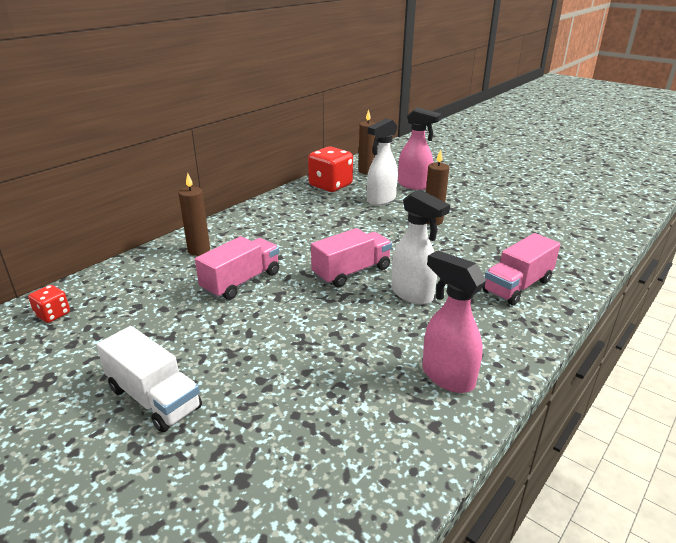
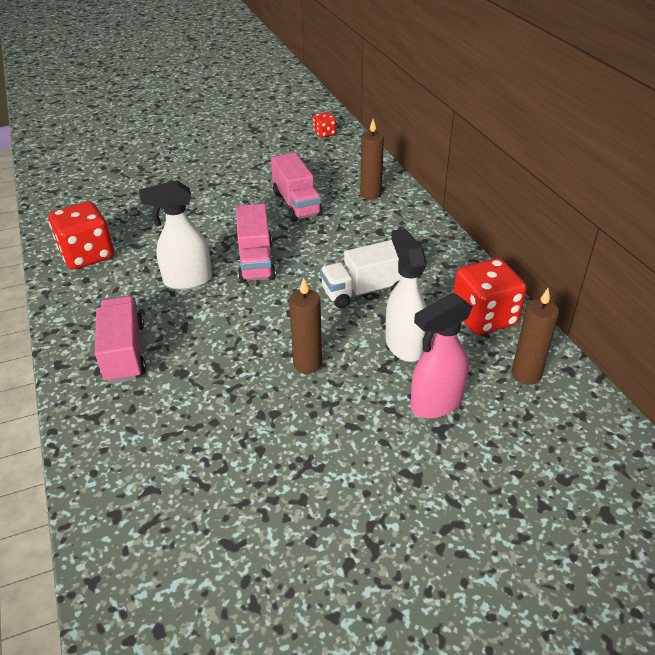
camera: 120 degrees right, 10 degrees up
white truck [97,326,202,432] -> white truck moved to [320,240,401,309]
pink spray bottle [422,250,486,393] -> red dice [49,201,114,269]

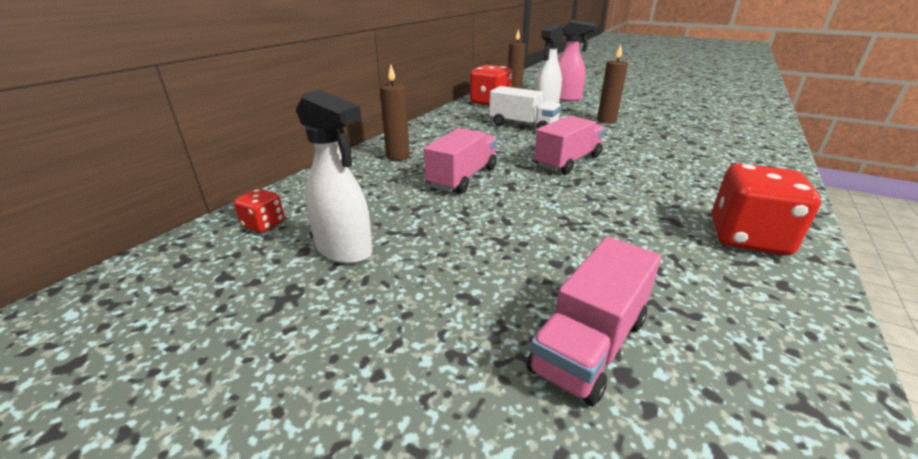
camera: 130 degrees left, 10 degrees down
pink truck [95,296,146,384] -> pink truck moved to [527,237,661,407]
white spray bottle [139,180,212,290] -> white spray bottle moved to [296,90,372,264]

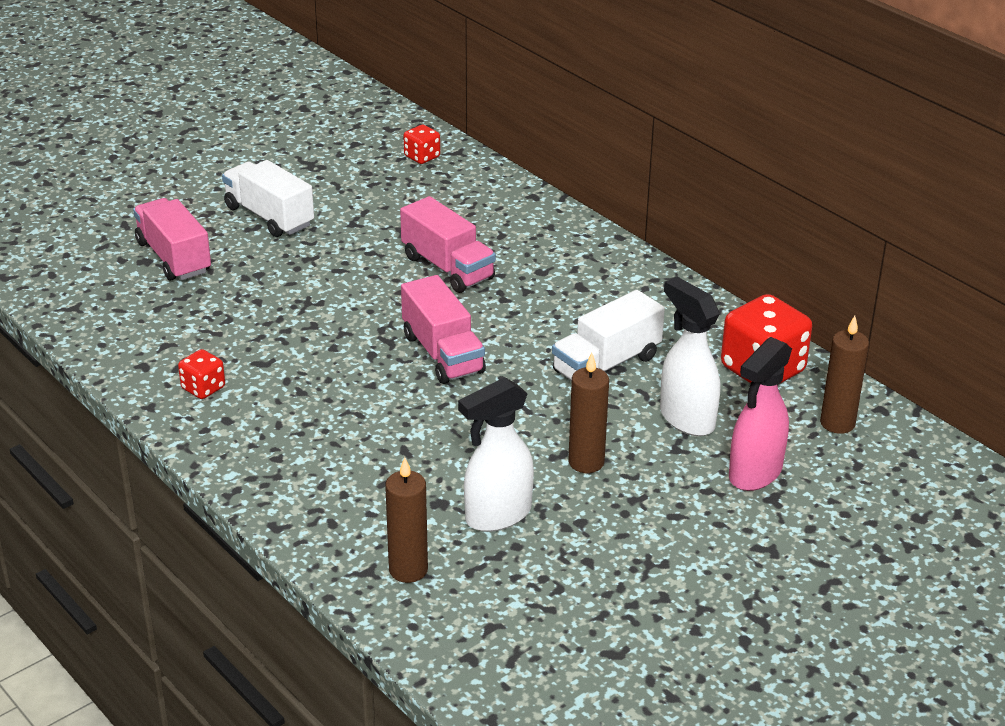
camera: 110 degrees right, 5 degrees up
white spray bottle [296,90,372,264] -> white spray bottle moved to [458,377,534,532]
brown candle [380,64,410,161] -> brown candle moved to [385,457,428,583]
red dice [712,163,821,256] -> red dice [178,349,225,399], size x0.51
none -> white truck [222,160,314,237]

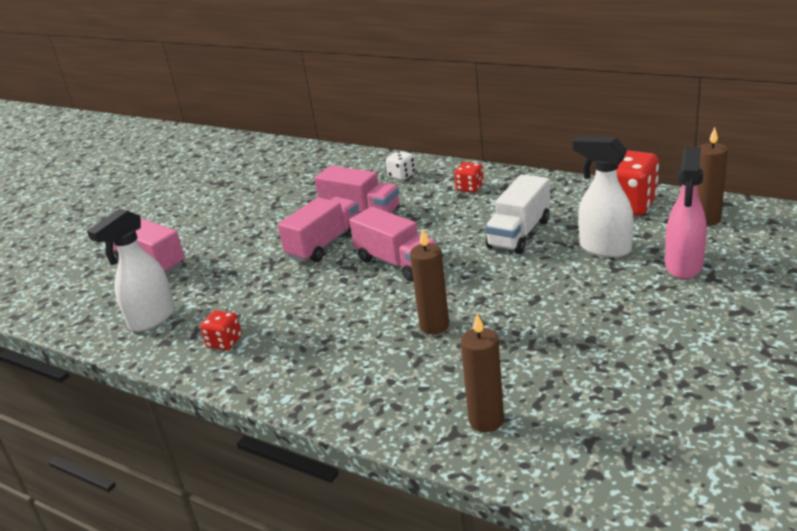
camera: 15 degrees left, 5 degrees down
white truck [222,160,314,237] -> none
red dice [403,125,440,164] -> red dice moved to [454,162,484,193]
white spray bottle [458,377,534,532] -> white spray bottle moved to [87,208,175,332]
brown candle [568,353,609,473] -> brown candle moved to [410,228,449,334]
none -> pink truck [278,197,359,262]
none -> white dice [386,151,416,180]

